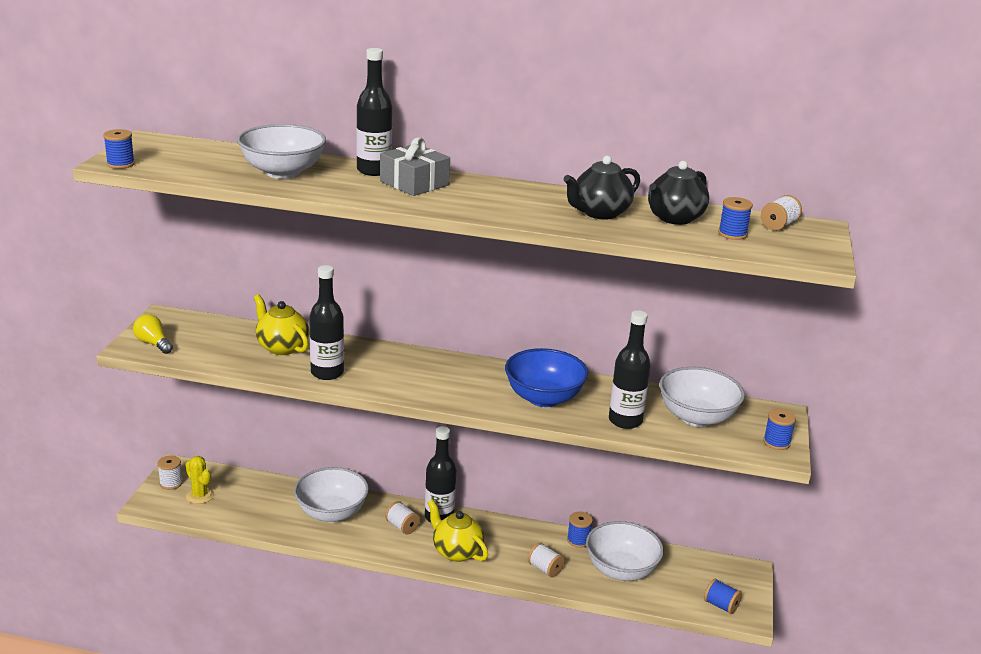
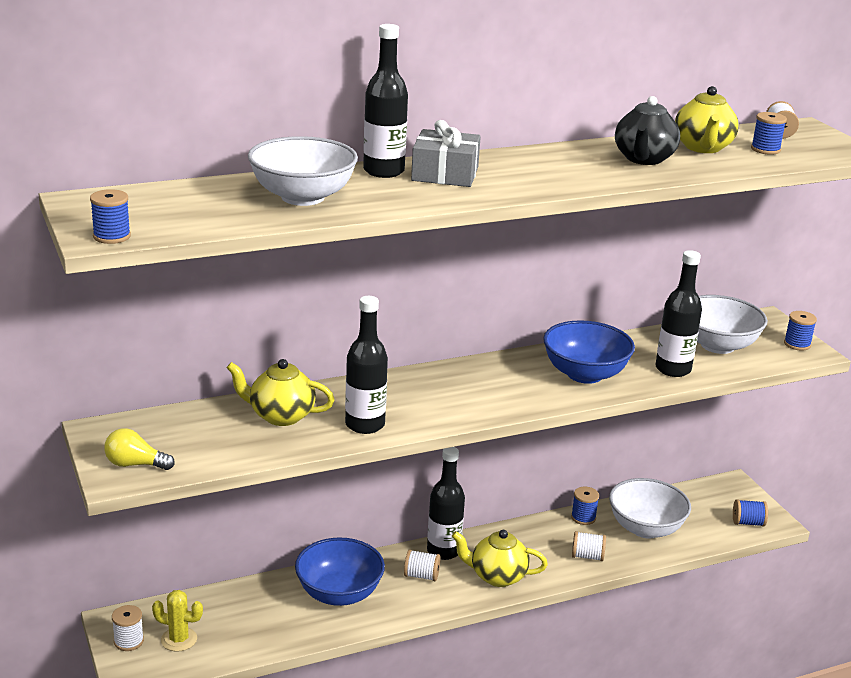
camera: 35 degrees left, 0 degrees up
white bowl [294,467,369,522] -> blue bowl [295,538,385,606]
black teapot [648,161,709,225] -> yellow teapot [675,86,739,153]

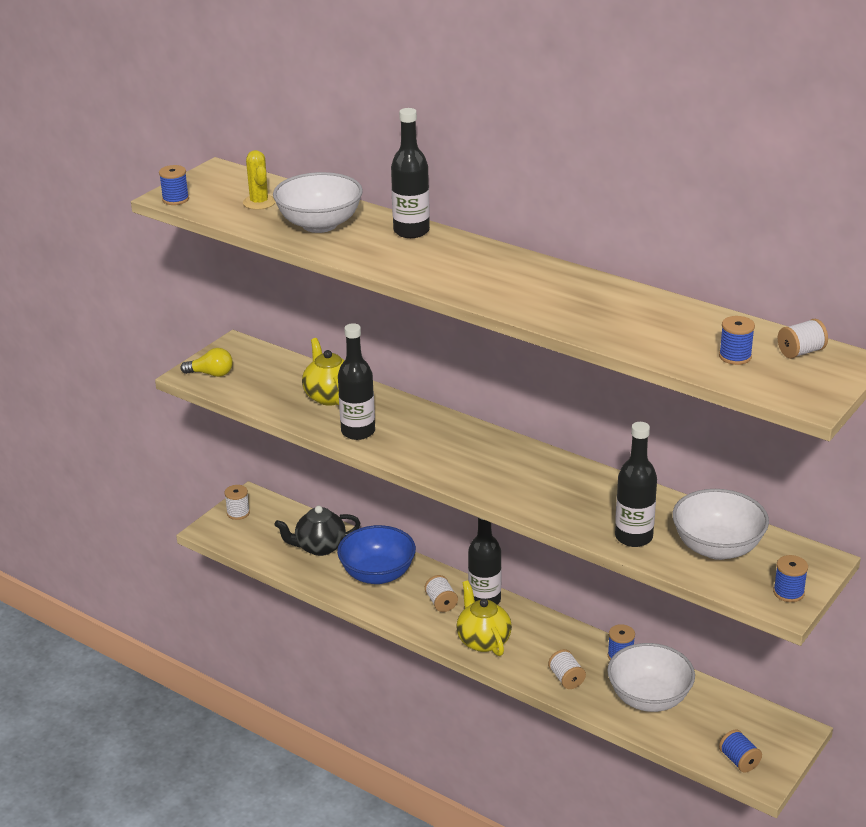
camera: 60 degrees right, 5 degrees up
yellow light bulb [104,429,175,470] -> yellow light bulb turned 120 degrees clockwise [181,348,233,377]
yellow cactus [152,590,203,652] -> yellow cactus moved to [243,150,275,210]
grey gift [411,120,481,187] -> none
blue bowl [543,320,635,384] -> none
black teapot [615,96,680,165] -> black teapot moved to [274,506,361,556]
yellow teapot [675,86,739,153] -> none

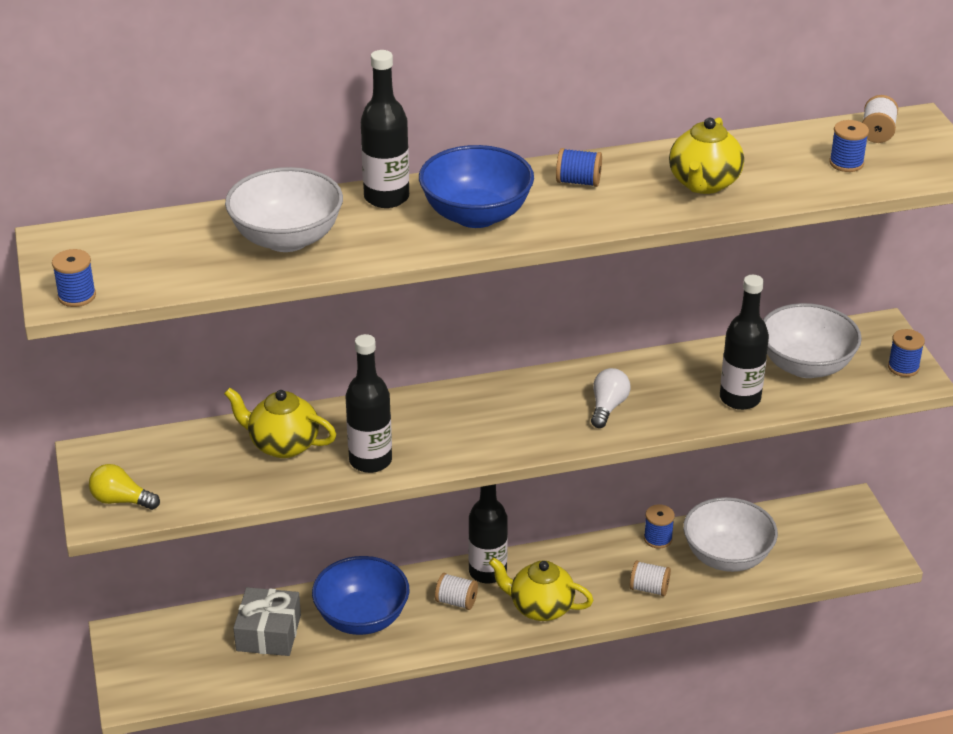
camera: 50 degrees left, 5 degrees up
yellow light bulb [181,348,233,377] -> yellow light bulb turned 120 degrees counterclockwise [89,464,160,510]
white spool [224,485,250,520] -> none
yellow cactus [243,150,275,210] -> none
black teapot [274,506,361,556] -> grey gift [233,587,301,656]
blue spool [719,729,762,773] -> blue spool moved to [556,148,602,187]
none -> blue bowl [419,145,534,228]
none -> white light bulb [591,368,631,428]
none -> yellow teapot [669,117,744,194]

